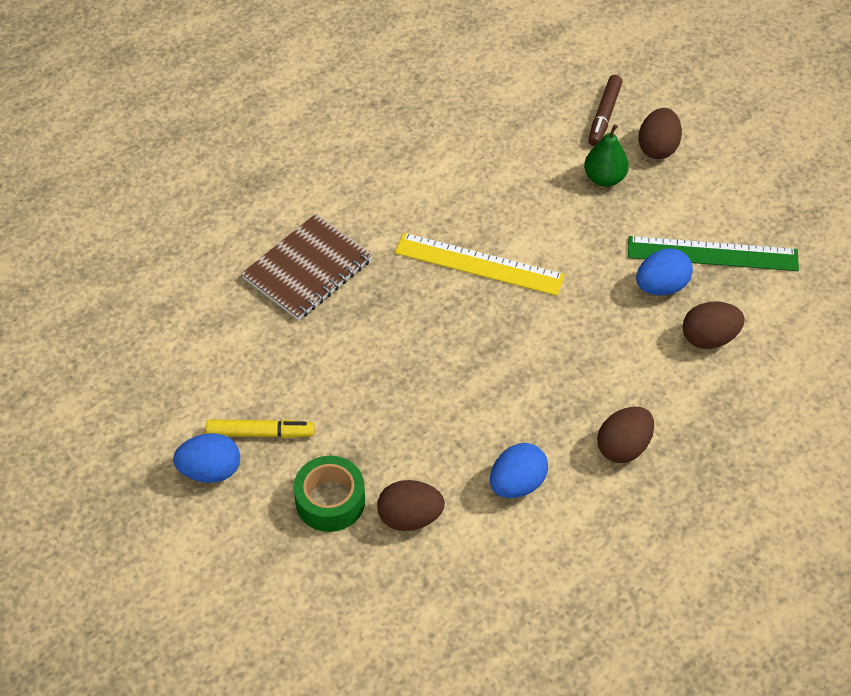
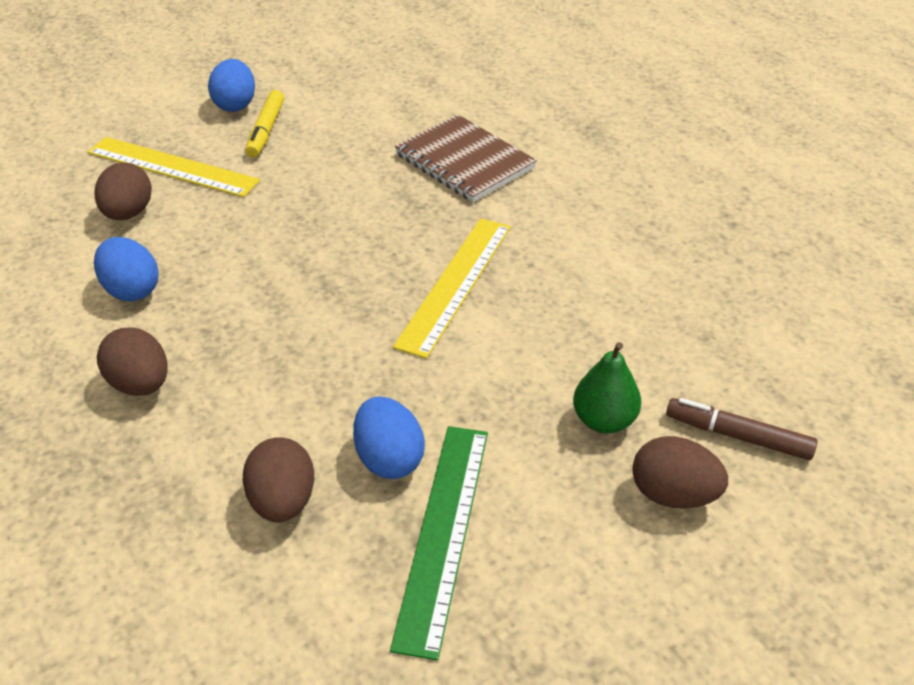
camera: 95 degrees right, 10 degrees down
green tape [294,456,365,532] -> yellow ruler [87,137,260,197]

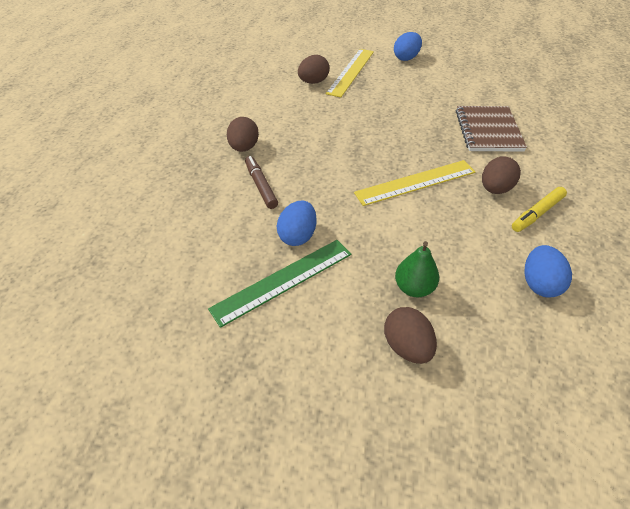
camera: 45 degrees right, 5 degrees up
yellow ruler [87,137,260,197] -> yellow ruler turned 45 degrees clockwise [326,49,374,98]
blue egg [94,237,159,302] -> blue egg moved to [524,245,572,297]
brown egg [243,438,315,523] -> brown egg moved to [482,156,521,194]
yellow marker [245,90,284,158] -> yellow marker moved to [512,187,567,232]
brown marker [666,398,817,460] -> brown marker moved to [245,156,278,209]

